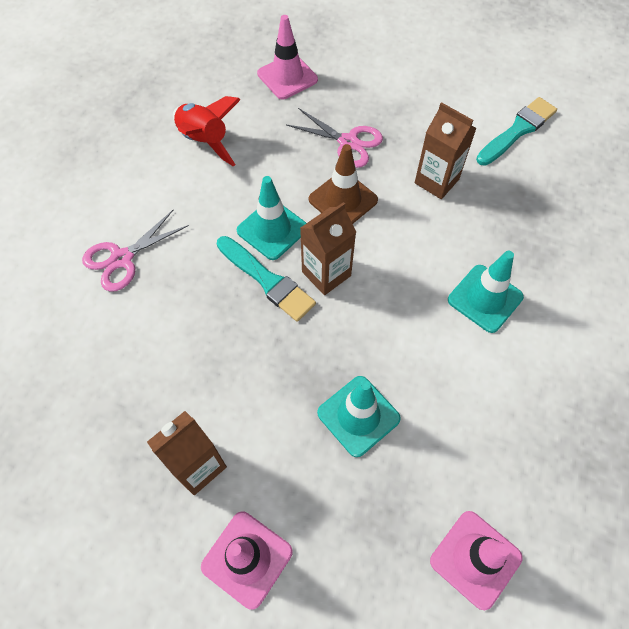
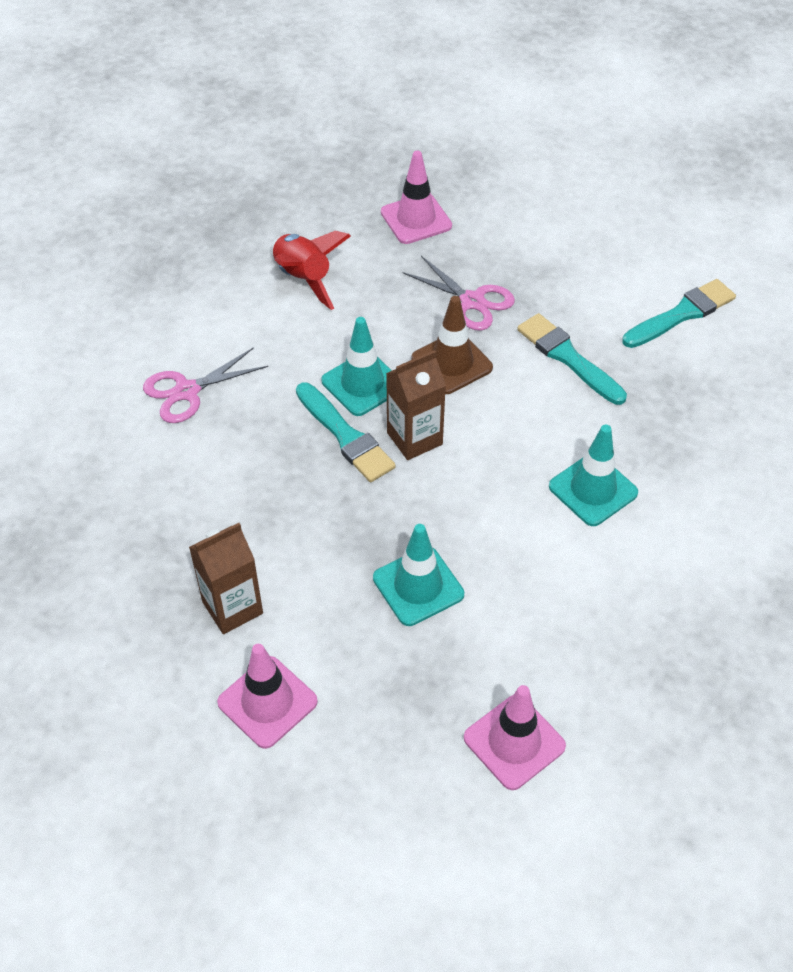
camera: 10 degrees right, 10 degrees down
brown carton [415,102,477,199] -> turquoise brush [517,313,627,405]

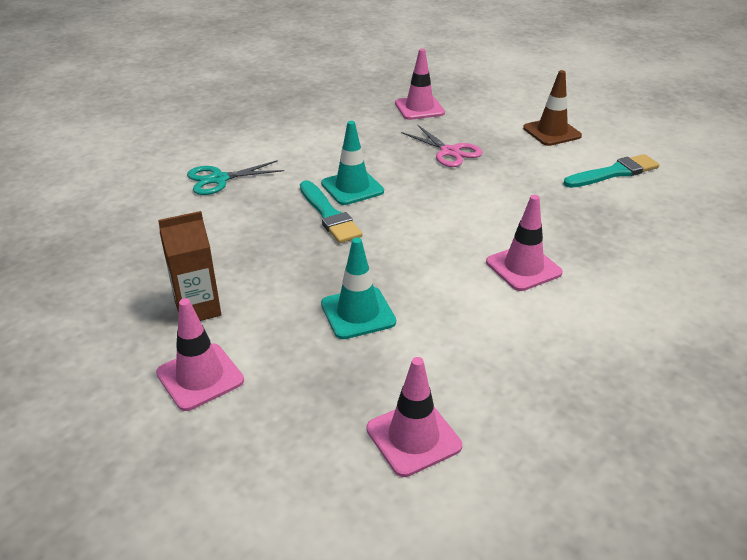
camera: 10 degrees right, 15 degrees down
pink scissors [143,347,268,423] -> turquoise scissors [187,160,284,195]
red rocket [272,231,351,310] -> none
brown carton [386,350,446,460] -> none
brown traffic cone [412,296,493,394] -> brown traffic cone moved to [523,70,582,146]
turquoise brush [517,313,627,405] -> none
turquoise traffic cone [549,425,638,526] -> pink traffic cone [486,195,563,291]

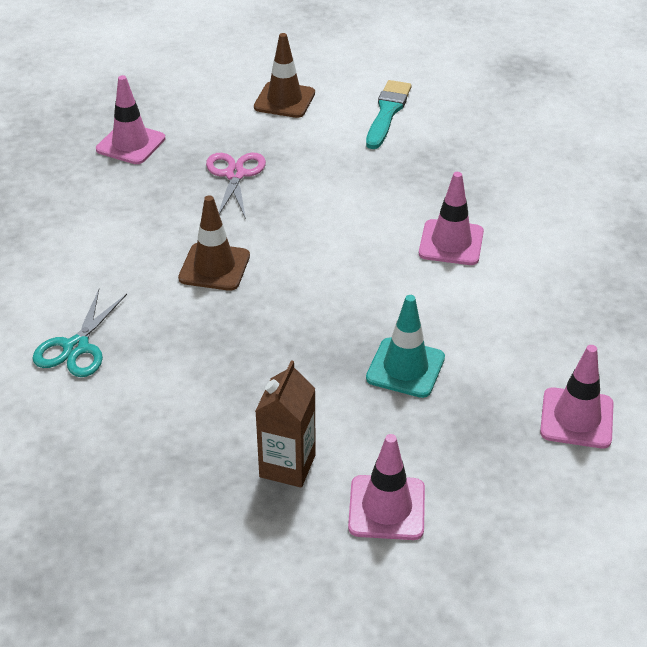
camera: 50 degrees left, 5 degrees up
turquoise brush [300,180,362,243] -> none
turquoise traffic cone [321,121,384,205] -> brown traffic cone [178,195,250,291]
pink scissors [401,125,483,167] -> pink scissors turned 90 degrees counterclockwise [206,153,266,219]

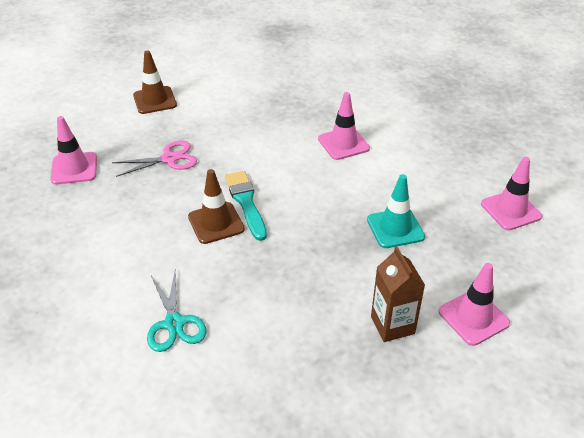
camera: 35 degrees left, 0 degrees up
pink scissors [206,153,266,219] -> pink scissors turned 105 degrees clockwise [112,141,197,177]
turquoise brush [366,80,412,149] -> turquoise brush moved to [225,171,267,241]

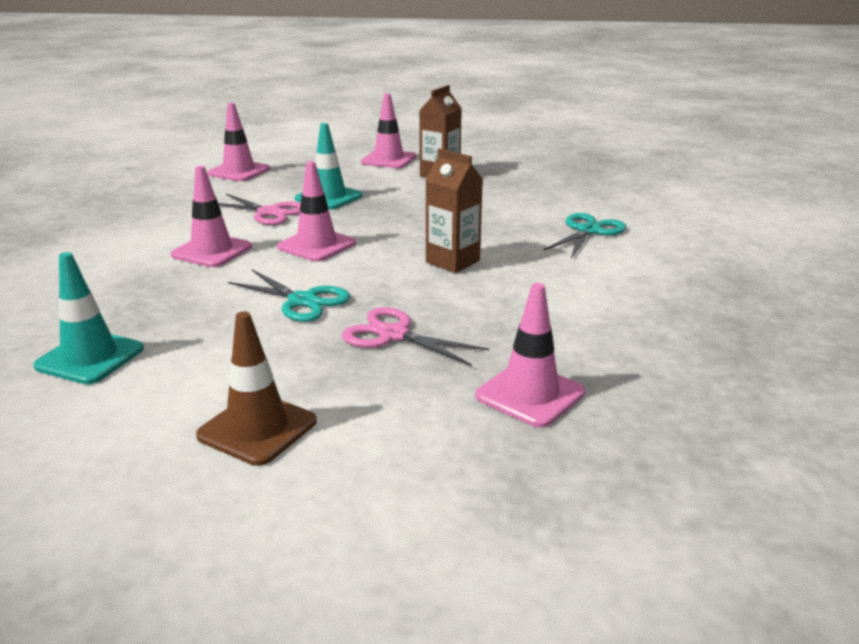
camera: 130 degrees left, 15 degrees down
brown traffic cone [188,169,245,244] -> brown carton [425,148,483,273]
turquoise brush [225,171,267,241] -> none
none -> turquoise traffic cone [33,252,144,384]
none -> pink scissors [218,194,301,225]
none -> turquoise scissors [228,269,351,322]
none -> pink traffic cone [277,161,356,262]

